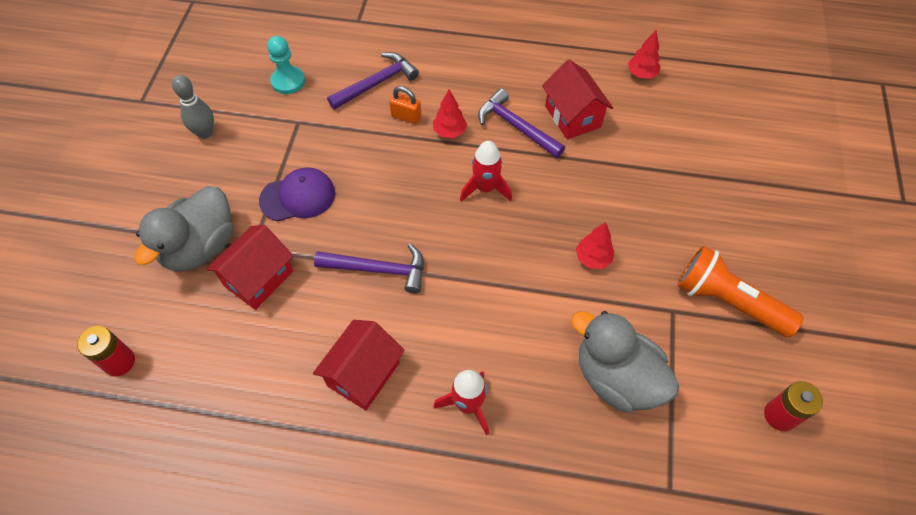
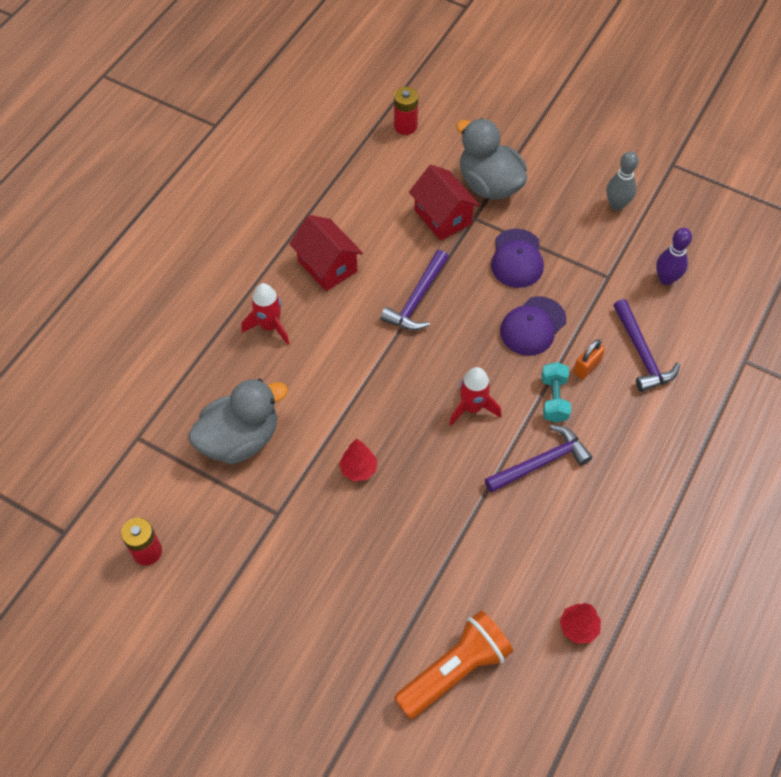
camera: 110 degrees right, 0 degrees up
turquoise pawn [267,36,305,94] -> purple bowling pin [656,228,692,285]
red tree [433,90,467,138] -> turquoise dumbbell [542,362,571,423]
red house [542,60,613,139] -> none
orange flashlight [677,245,804,338] -> orange flashlight moved to [394,611,513,719]
none -> purple cap [500,296,566,356]

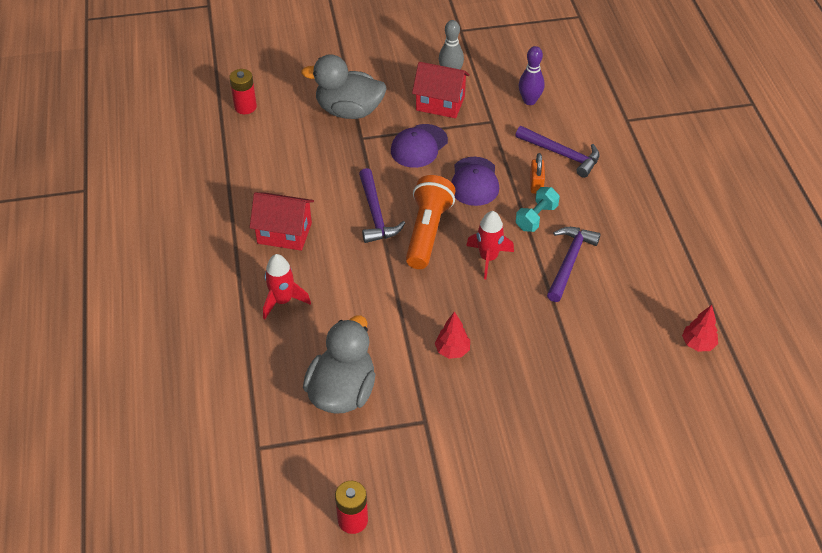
camera: 40 degrees left, 10 degrees down
orange flashlight [394,611,513,719] -> orange flashlight moved to [406,175,456,269]
red house [409,165,480,241] -> red house moved to [412,62,470,118]
purple cap [491,229,544,288] -> purple cap turned 75 degrees clockwise [391,124,448,168]
turquoise dumbbell [542,362,571,423] -> turquoise dumbbell turned 75 degrees clockwise [516,187,560,232]

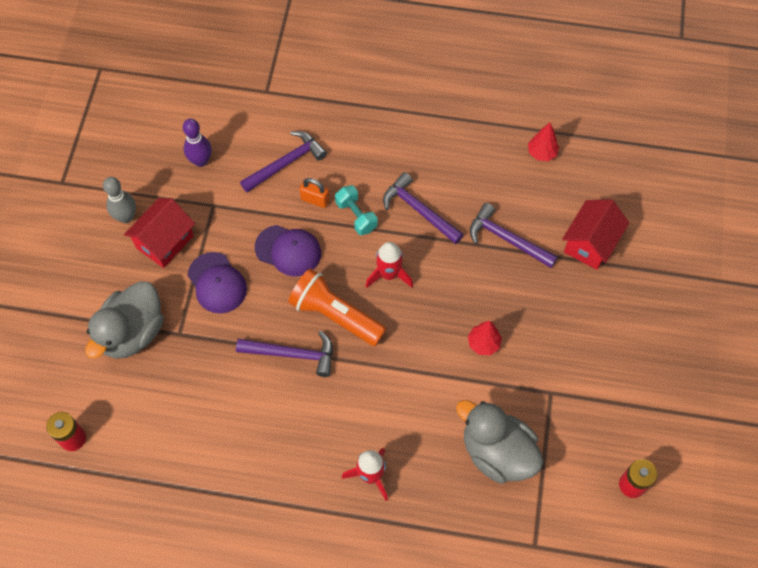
camera: 70 degrees left, 15 degrees up
red house [250,192,314,251] -> red house moved to [562,199,629,270]
none -> purple hammer [470,203,558,268]

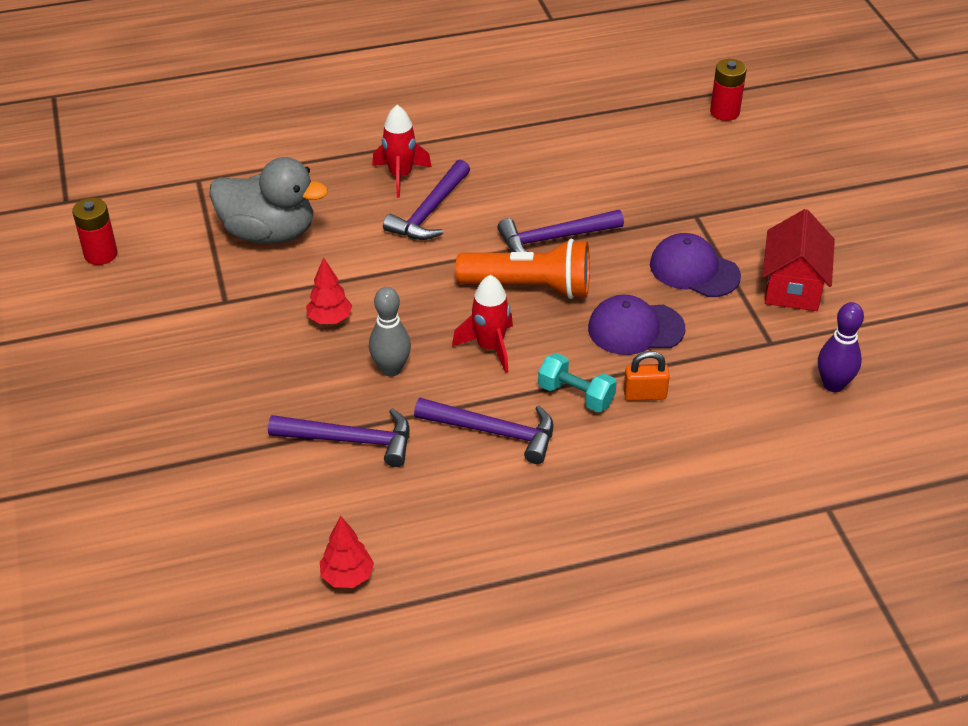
camera: 155 degrees right, 20 degrees down
grey duck [86,281,164,359] -> none
grey bowling pin [103,177,136,223] -> grey bowling pin moved to [369,287,411,376]
purple hammer [240,131,327,192] -> purple hammer moved to [383,160,470,240]
red house [562,199,629,270] -> none

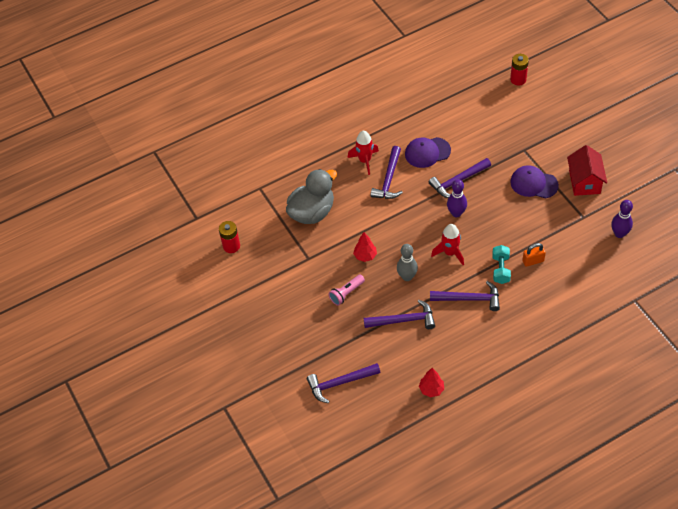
camera: 10 degrees left, 10 degrees up
grey duck [209,157,328,244] -> grey duck turned 45 degrees counterclockwise [286,169,337,224]
orange flashlight [456,239,590,299] -> purple bowling pin [447,179,467,217]
turquoise dumbbell [538,353,617,412] -> turquoise dumbbell turned 75 degrees clockwise [492,245,511,284]
purple cap [588,295,685,355] -> purple cap moved to [405,137,451,168]
none -> purple hammer [307,363,381,403]
none -> pink flashlight [329,275,365,306]

